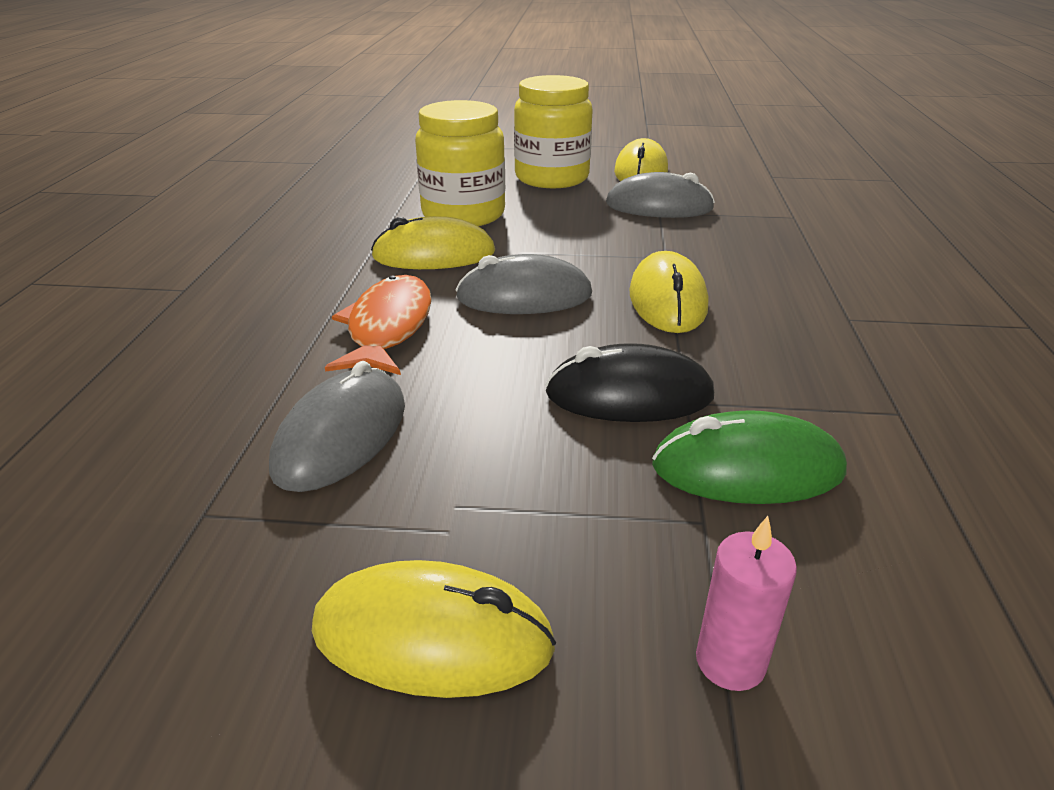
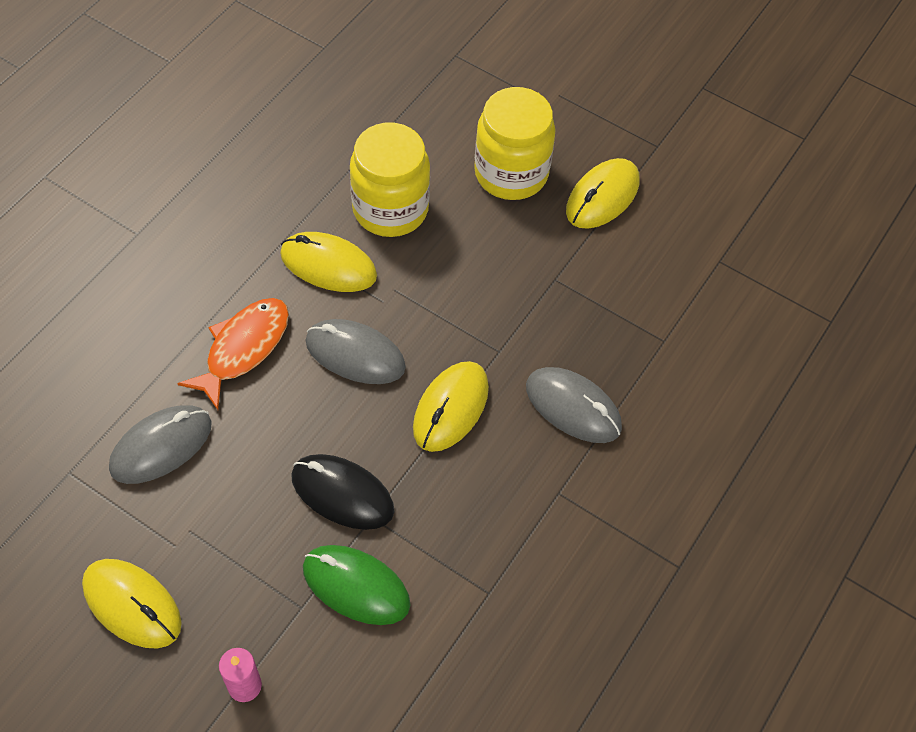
camera: 25 degrees right, 25 degrees up
grey mouse [606,172,715,218] -> grey mouse moved to [526,367,622,443]

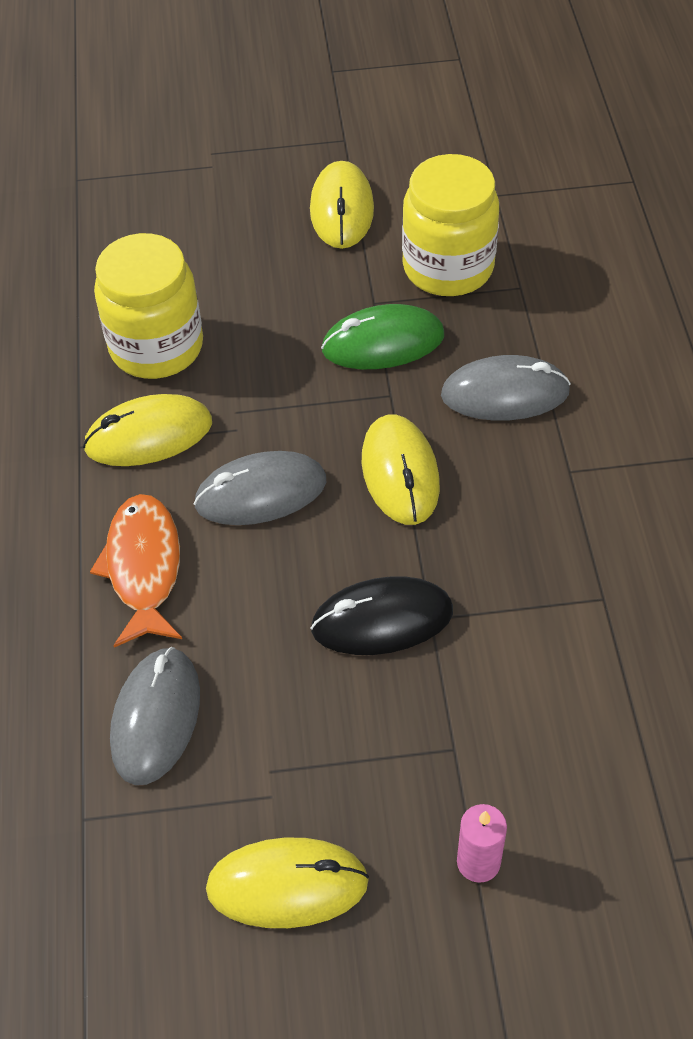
camera: 35 degrees left, 5 degrees down
green mouse [303,545,411,625] -> green mouse moved to [321,304,444,369]
yellow jar [474,87,555,200] -> yellow jar moved to [402,154,499,296]

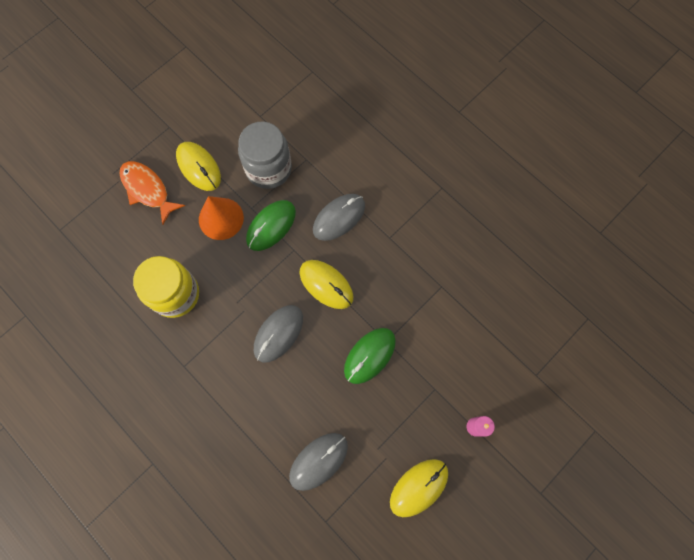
camera: 40 degrees left, 20 degrees up
yellow mouse [83,394,212,466] -> none
orange fish [90,494,182,648] -> orange fish moved to [119,161,185,225]
grey mouse [110,647,200,785] -> grey mouse turned 75 degrees clockwise [289,433,348,491]
black mouse [311,576,453,655] -> green mouse [344,328,396,384]
yellow jar [402,154,499,296] -> grey jar [238,122,292,189]
none -> orange cone [199,196,244,240]

